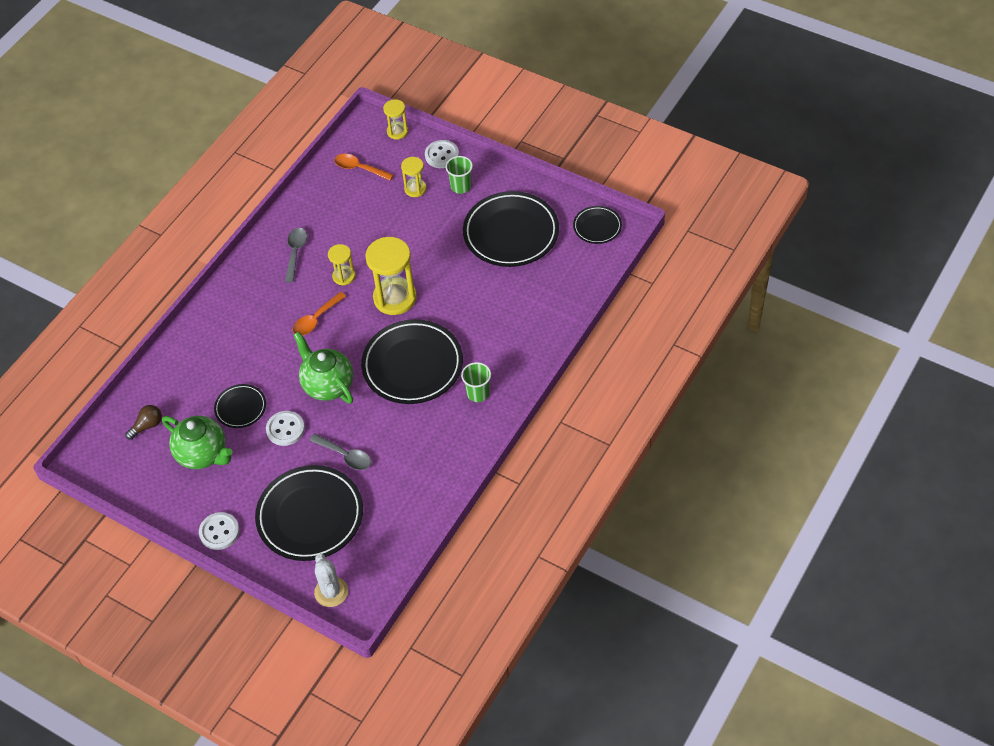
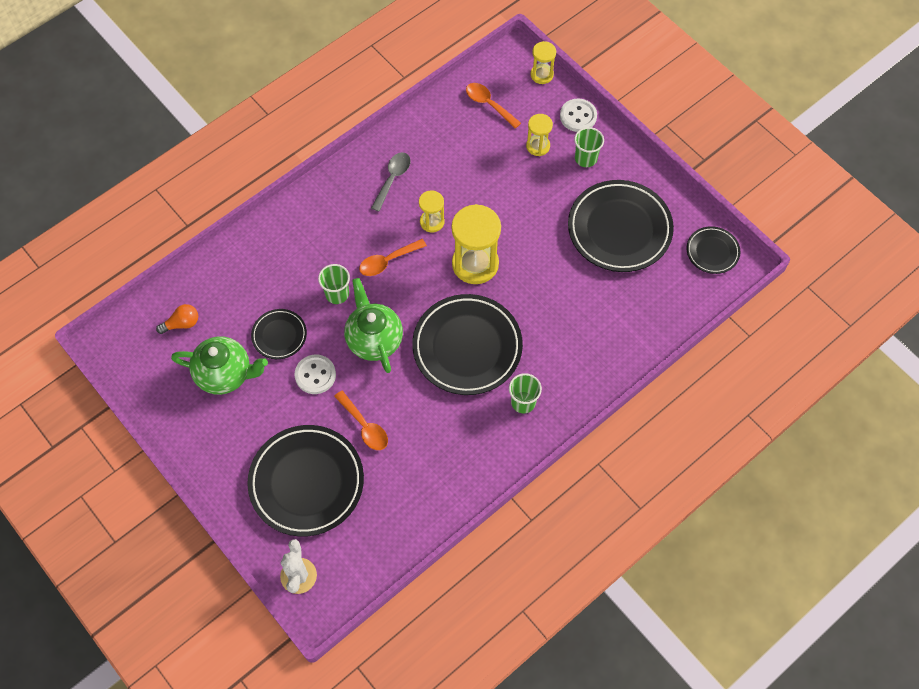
camera: 15 degrees right, 10 degrees up
brown light bulb [126,405,162,440] -> orange light bulb [156,304,198,334]
green teapot [162,416,232,469] -> green teapot turned 45 degrees counterclockwise [171,336,268,395]
white button [199,512,240,550] -> none
grey spoon [309,433,371,470] -> orange spoon [334,390,388,450]
none -> green cup [318,264,350,304]

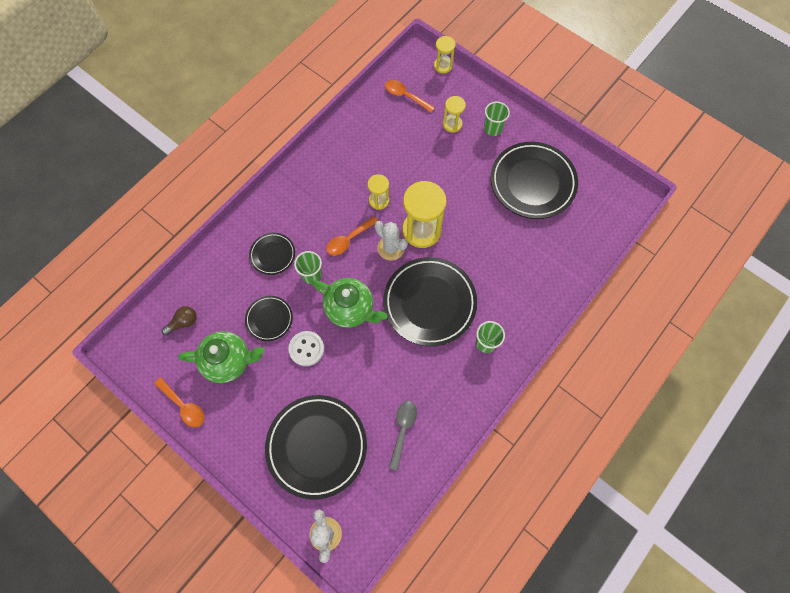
camera: 10 degrees left, 5 degrees up
orange light bulb [156,304,198,334] -> brown light bulb [162,306,197,335]
orange spoon [334,390,388,450] -> orange spoon moved to [154,377,204,427]
green teapot [344,278,403,373] -> green teapot turned 150 degrees clockwise [312,278,387,328]
grey spoon [371,152,411,212] -> grey spoon moved to [389,401,417,470]
white button [560,99,597,132] -> none
black plate [686,226,740,274] -> black plate moved to [249,233,295,275]
none -> white cactus [375,221,408,261]

